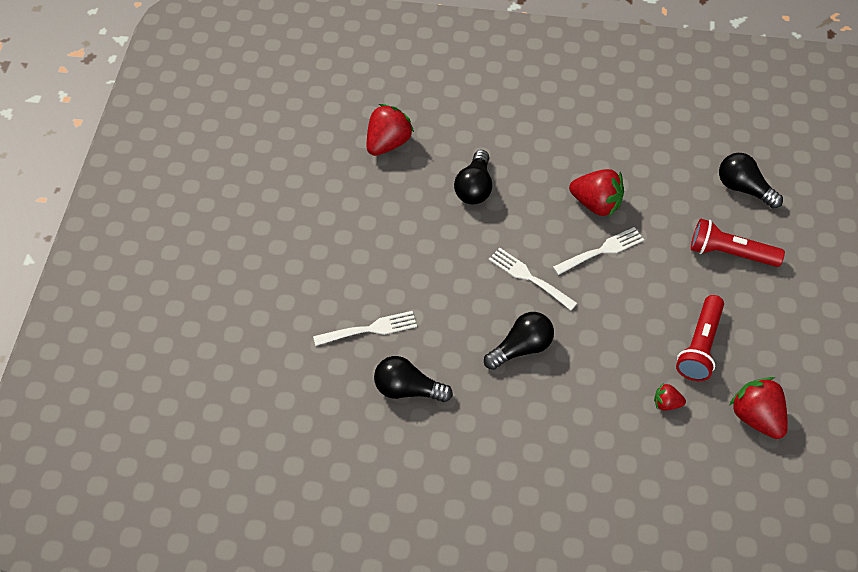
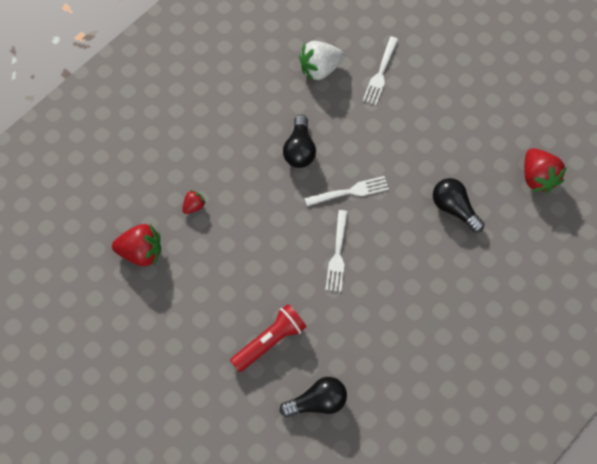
camera: 125 degrees right, 10 degrees up
black light bulb [374,356,453,402] -> white strawberry [299,41,344,81]
red strawberry [569,169,624,216] -> none
red flashlight [676,295,724,381] -> none

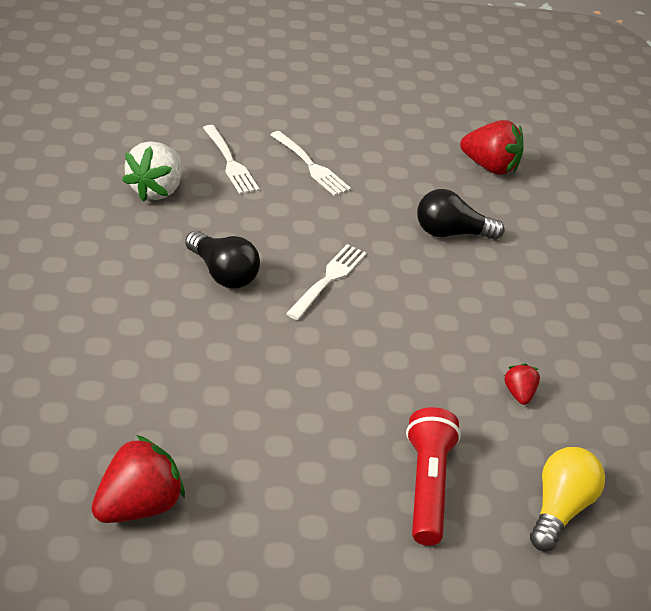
camera: 50 degrees left, 25 degrees down
red strawberry [182,190,206,214] -> red strawberry moved to [504,363,540,405]
black light bulb [280,377,347,417] -> yellow light bulb [530,447,605,551]
white fork [326,210,348,292] -> white fork moved to [270,131,351,196]

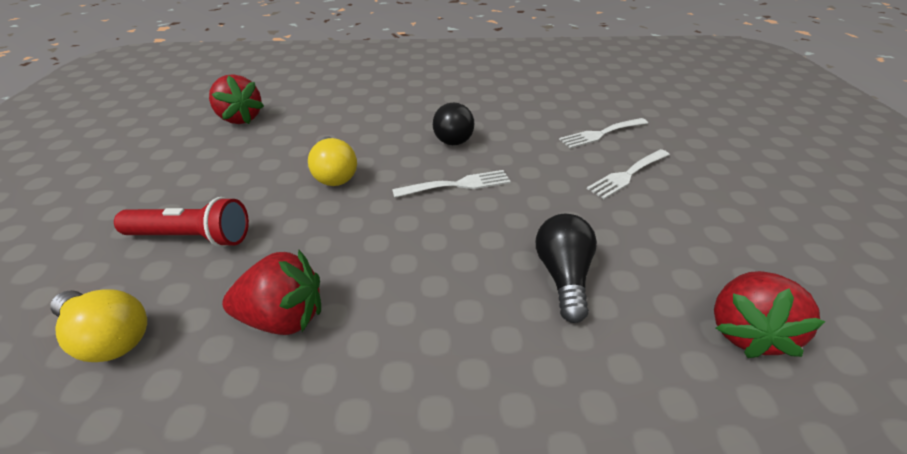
camera: 95 degrees right, 0 degrees up
white strawberry [122,141,182,202] -> none
black light bulb [185,231,260,289] -> black light bulb turned 45 degrees counterclockwise [433,103,474,145]
white fork [286,244,367,320] -> white fork turned 45 degrees counterclockwise [392,170,511,198]
red strawberry [504,363,540,405] -> red strawberry [222,250,321,335], size x1.94
none -> yellow light bulb [308,136,357,186]

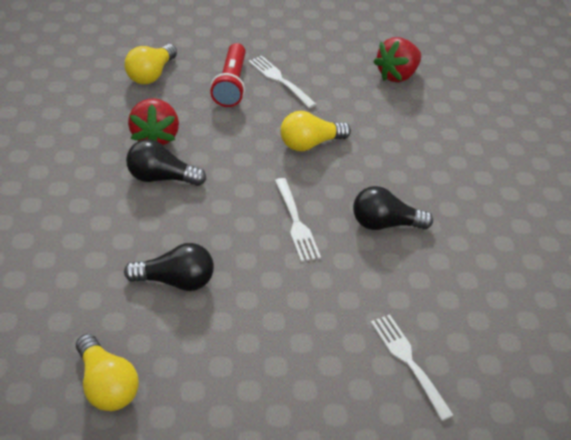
camera: 85 degrees right, 5 degrees up
white fork [587,149,670,199] -> white fork moved to [249,56,316,108]
red strawberry [714,271,826,358] -> yellow light bulb [76,334,139,411]
none -> black light bulb [126,139,206,186]

